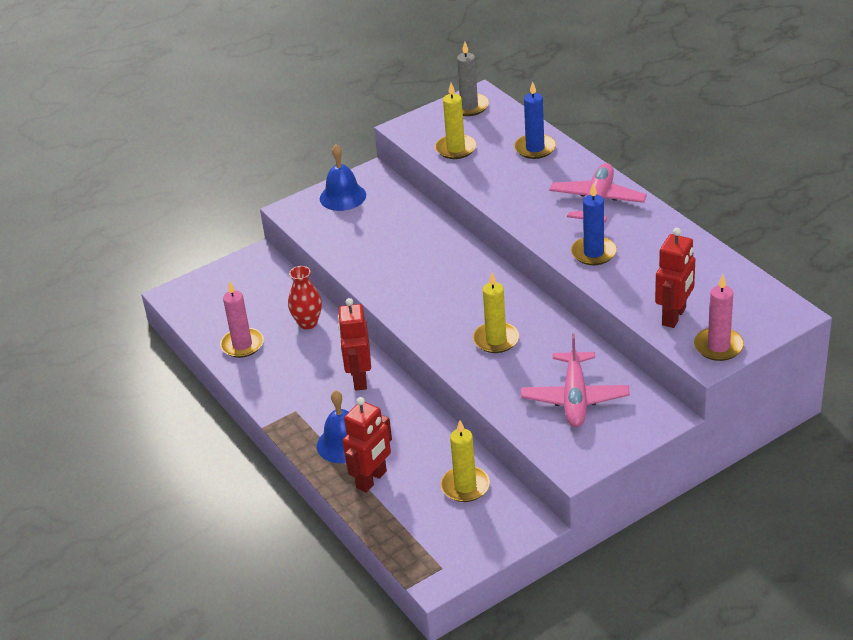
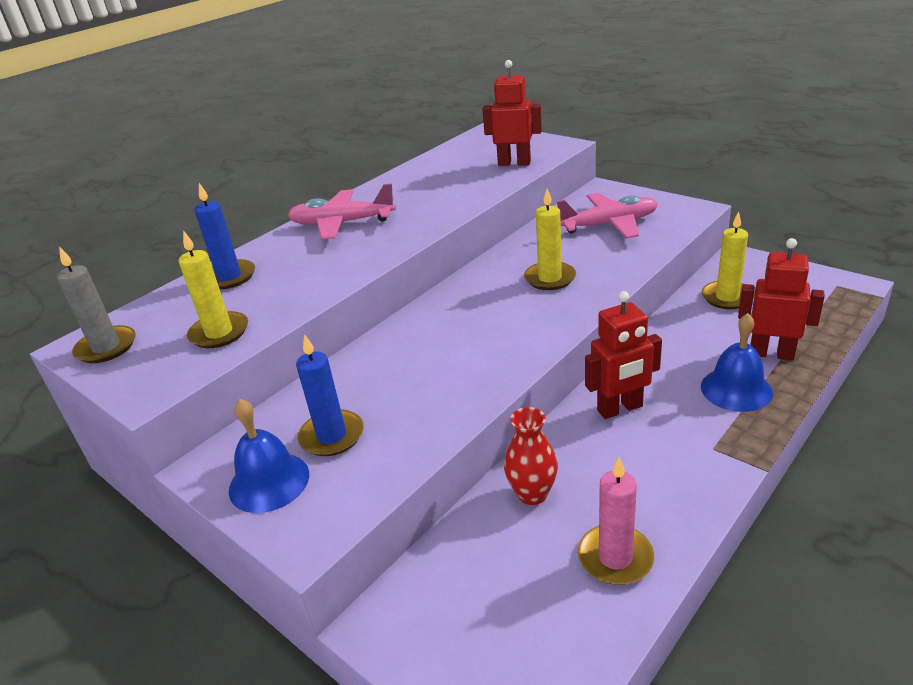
camera: 105 degrees left, 5 degrees down
blue candle [571,183,617,265] -> blue candle moved to [296,334,364,456]
pink candle [694,275,744,361] -> none

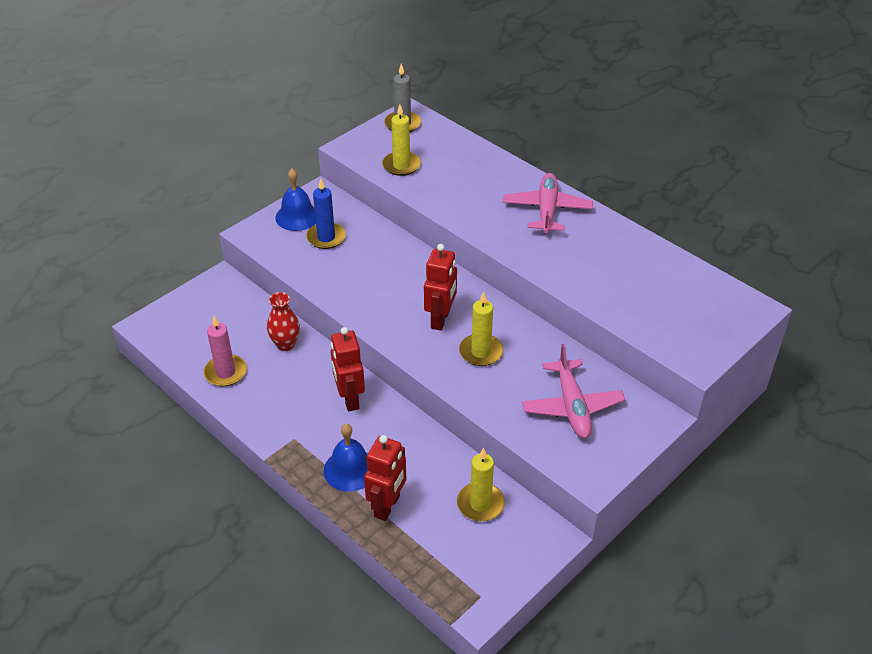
camera: 90 degrees right, 10 degrees up
blue candle [194,183,255,289] -> none
red robot [482,60,542,166] -> red robot moved to [424,244,457,331]

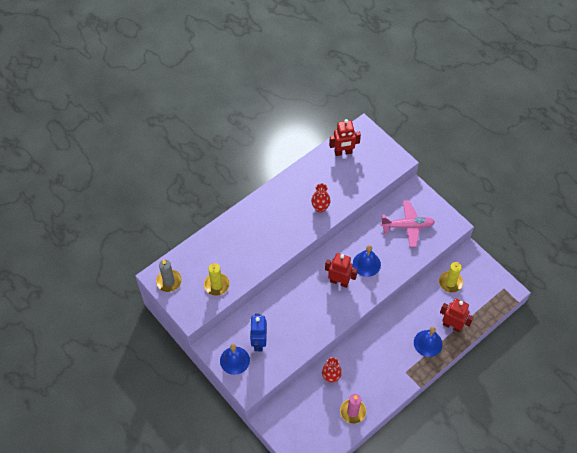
camera: 85 degrees left, 15 degrees up
blue candle [306,178,346,249] -> blue robot [250,314,267,351]
red robot [331,327,365,411] -> red robot moved to [329,119,361,156]
yellow candle [459,292,503,366] -> blue bell [353,245,381,277]
pink plane [503,173,593,234] -> none
none -> red vase [311,183,331,213]

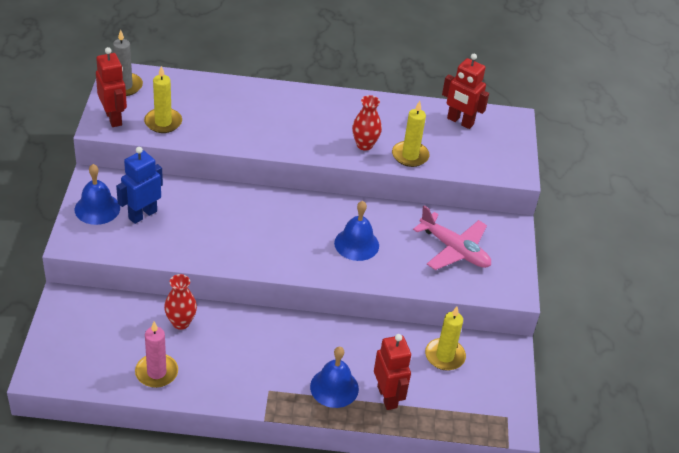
camera: 40 degrees right, 15 degrees down
red robot [325,253,357,288] -> red robot moved to [96,47,127,127]
none -> yellow candle [392,101,429,167]

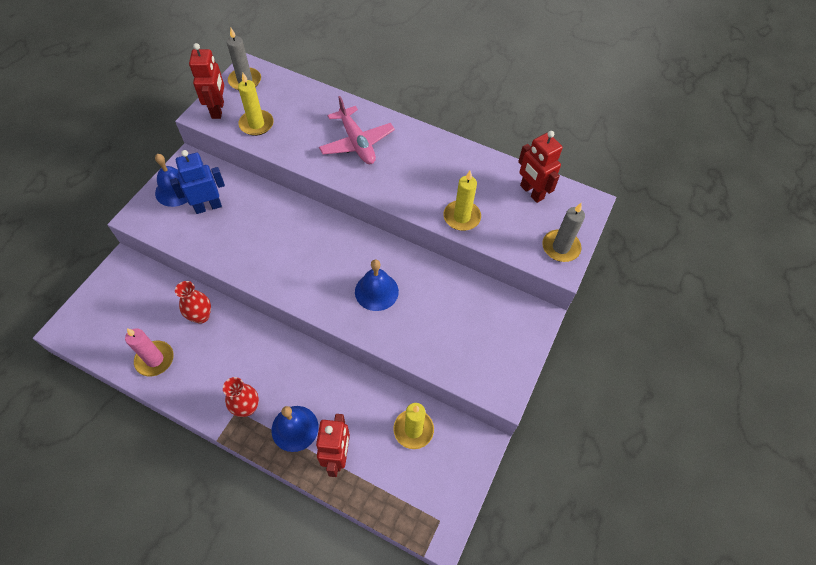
camera: 25 degrees right, 15 degrees up
red vase [352,95,382,151] -> red vase moved to [223,377,259,417]
pink plane [413,205,491,270] -> pink plane moved to [319,96,395,164]
none -> grey candle [542,203,585,262]

